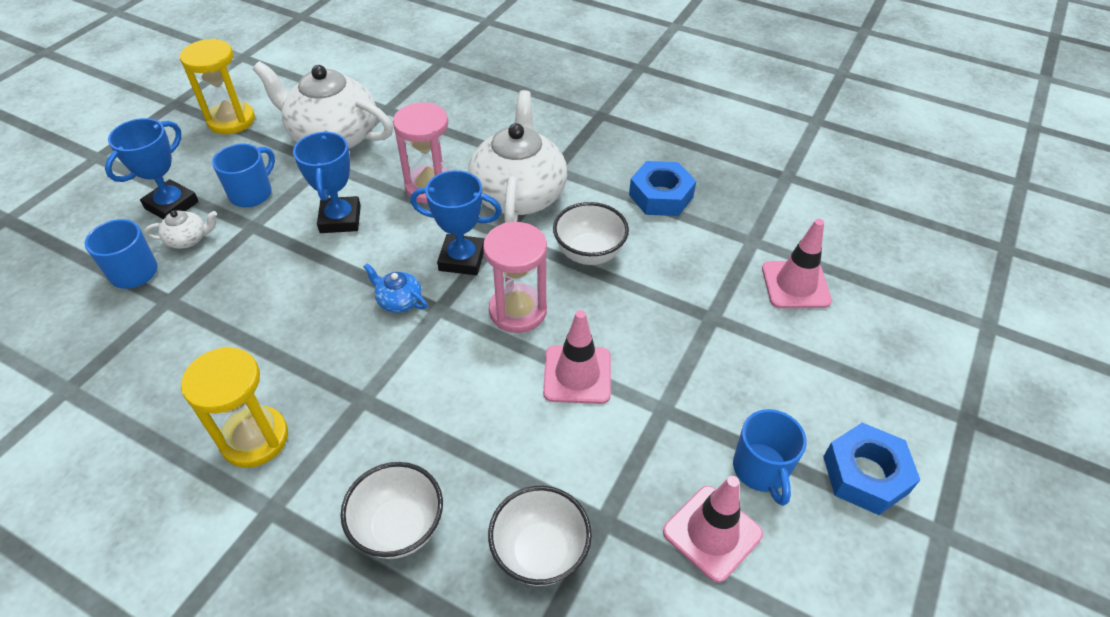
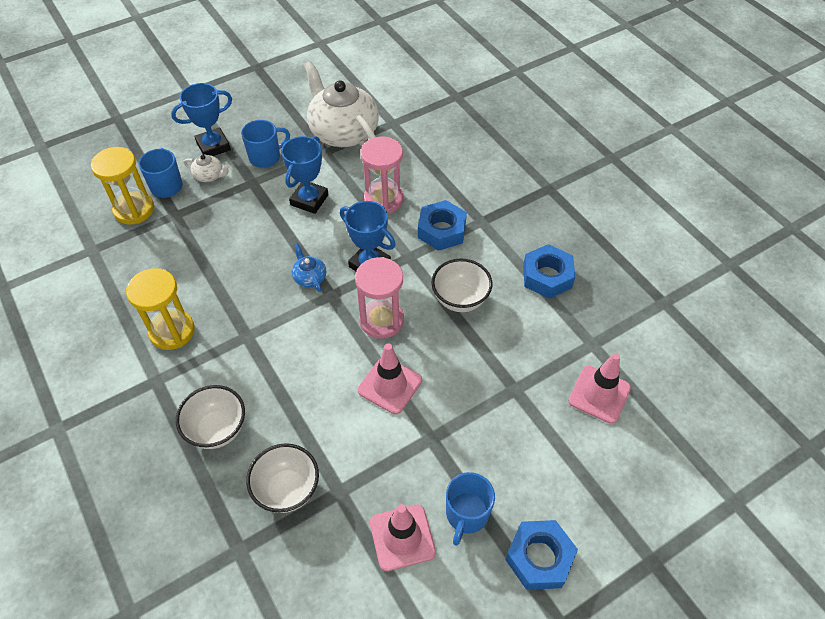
camera: 30 degrees right, 5 degrees up
yellow hourglass [180,38,255,134] -> yellow hourglass moved to [91,147,154,224]
white teapot [468,90,567,223] -> blue nut [418,200,467,251]

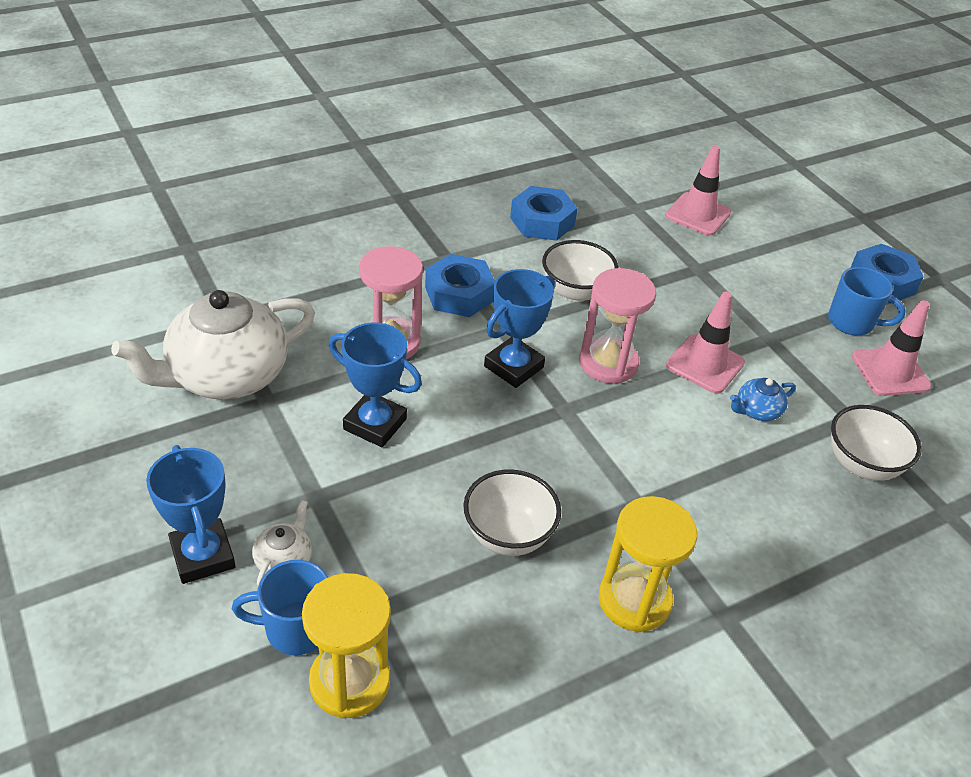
camera: 90 degrees left, 10 degrees down
white bowl [176,385,245,449] -> white bowl moved to [463,469,561,556]
blue mug [241,120,290,168] -> none
blue teapot [292,243,326,292] -> blue teapot moved to [730,378,796,421]

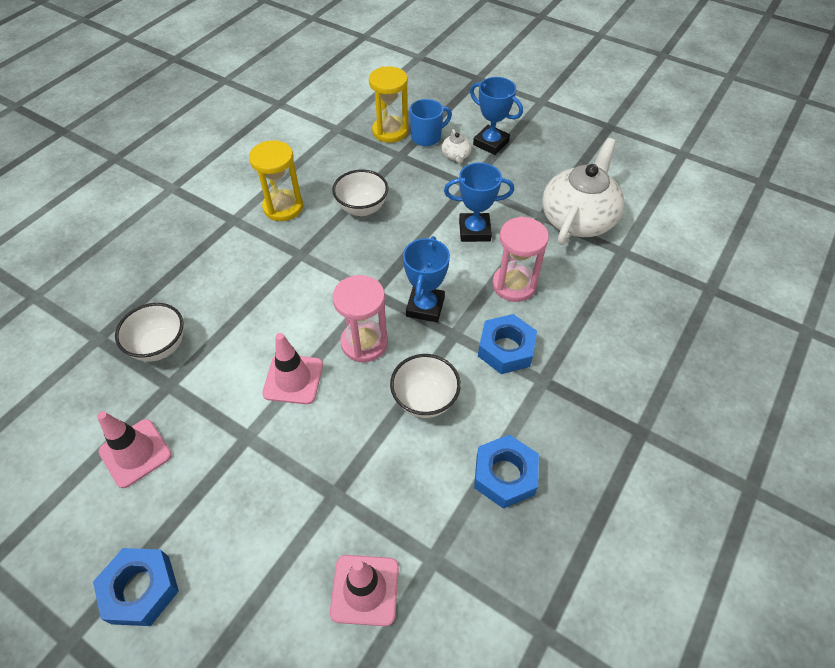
camera: 155 degrees right, 10 degrees up
blue teapot [730,378,796,421] -> none
blue mug [828,267,906,335] -> none

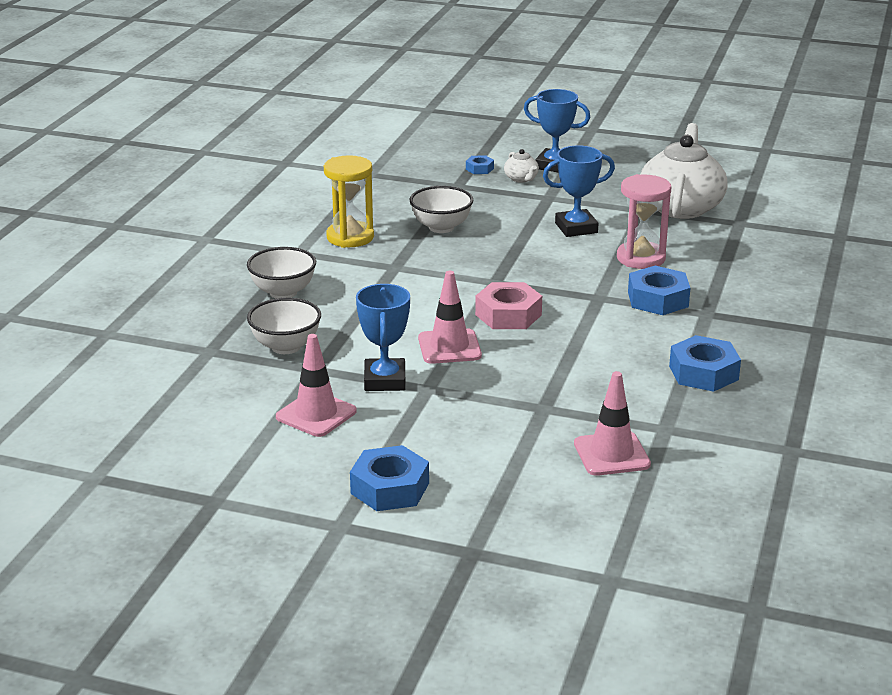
camera: 15 degrees left, 25 degrees down
pink hourglass [333,275,388,362] -> pink nut [475,282,542,329]
yellow hourglass [369,66,408,143] -> none
white bowl [390,354,461,418] -> white bowl moved to [247,247,316,298]
blue trophy [403,236,450,322] -> blue trophy moved to [356,284,410,391]
blue mug [410,99,452,146] -> blue nut [466,155,494,174]

